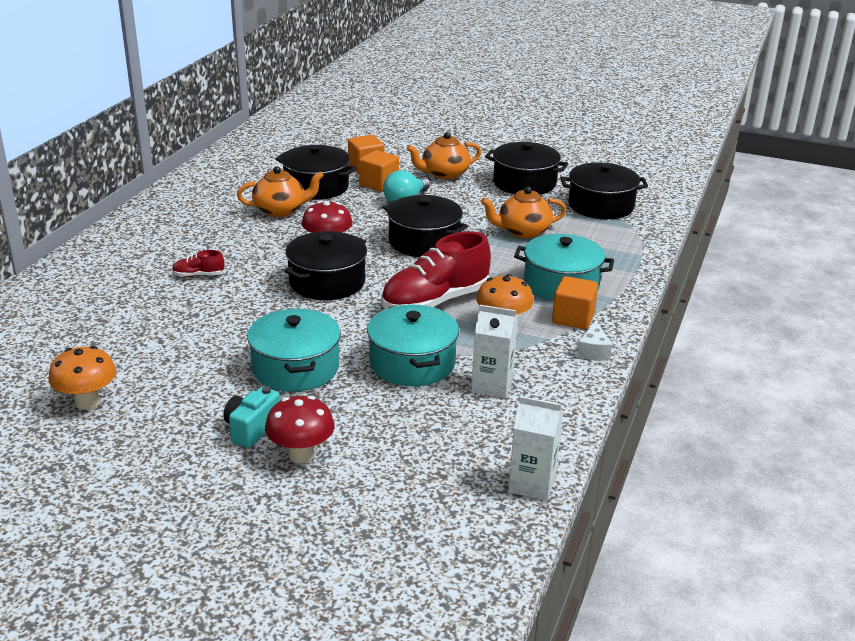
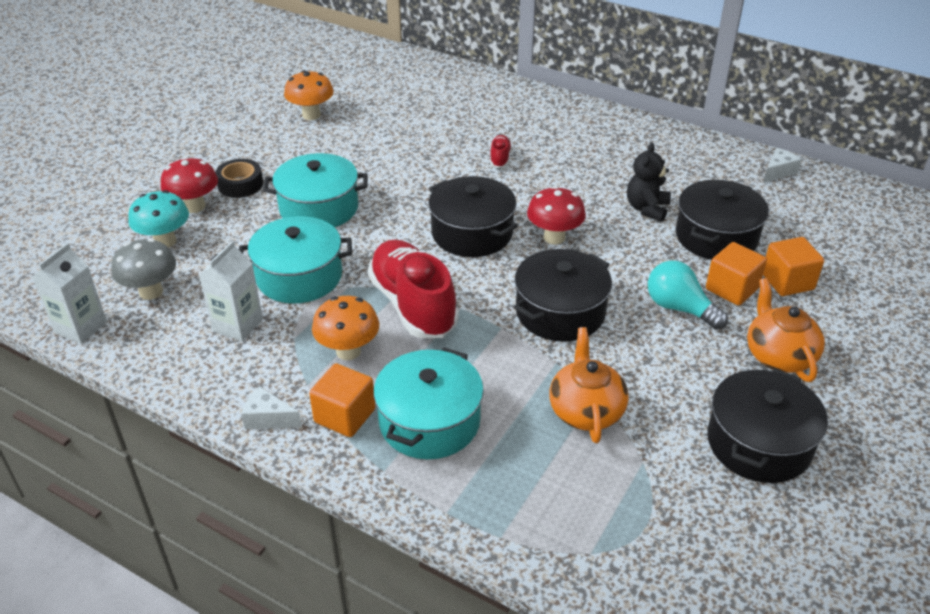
camera: 100 degrees right, 10 degrees up
turquoise camera [224,386,280,448] -> black tape [215,159,263,198]
orange teapot [237,166,324,217] -> black teddy bear [627,143,671,222]
black pot [561,162,648,219] -> none
none -> grey mushroom [111,238,176,300]
none -> turquoise mushroom [128,190,189,248]
none -> white cheese [763,148,802,183]

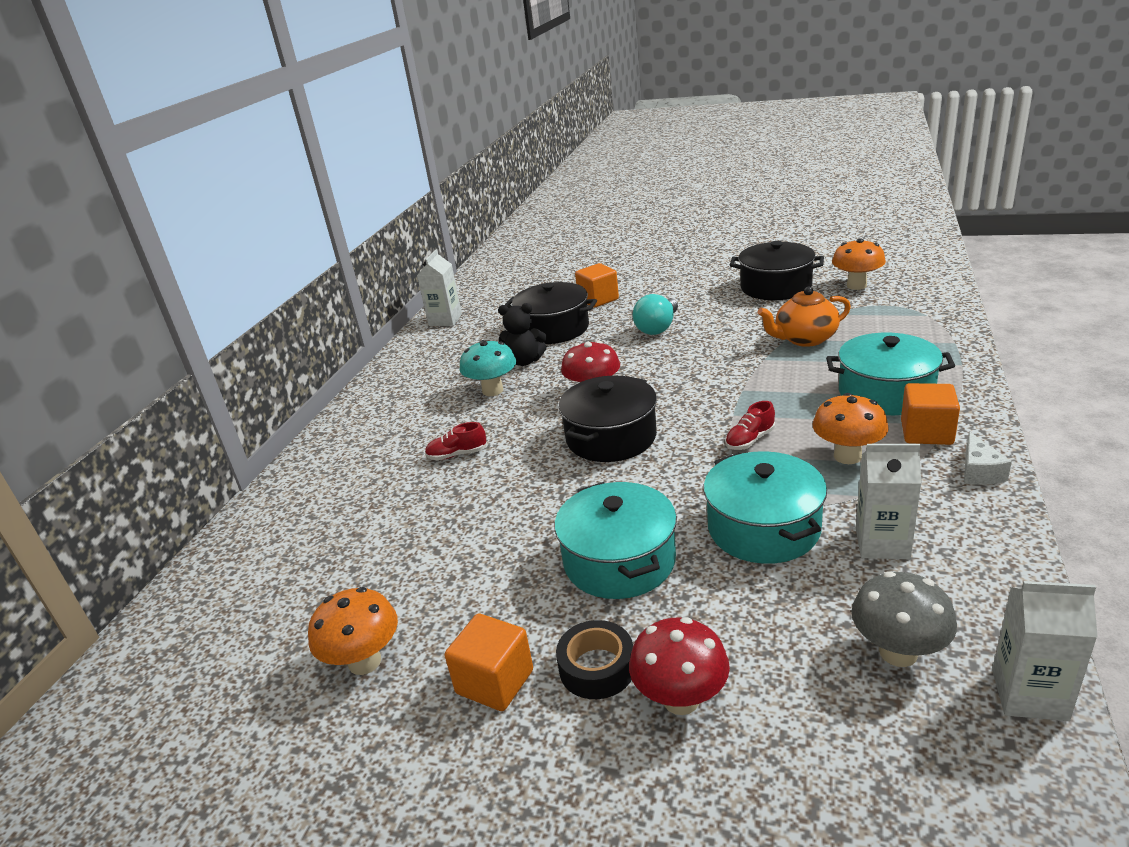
camera: 100 degrees left, 10 degrees down
turquoise mushroom [128,190,189,248] -> turquoise mushroom moved to [460,340,516,396]
red shoe [368,240,458,338] -> red shoe [725,401,775,450], size x0.43
black pot [514,249,612,342] -> none
orange cube [706,242,767,306] -> orange cube moved to [445,613,533,711]
orange teapot [747,278,825,382] -> none
white cheese [763,148,802,183] -> white carton [417,249,462,326]
none -> orange mushroom [832,238,886,290]

